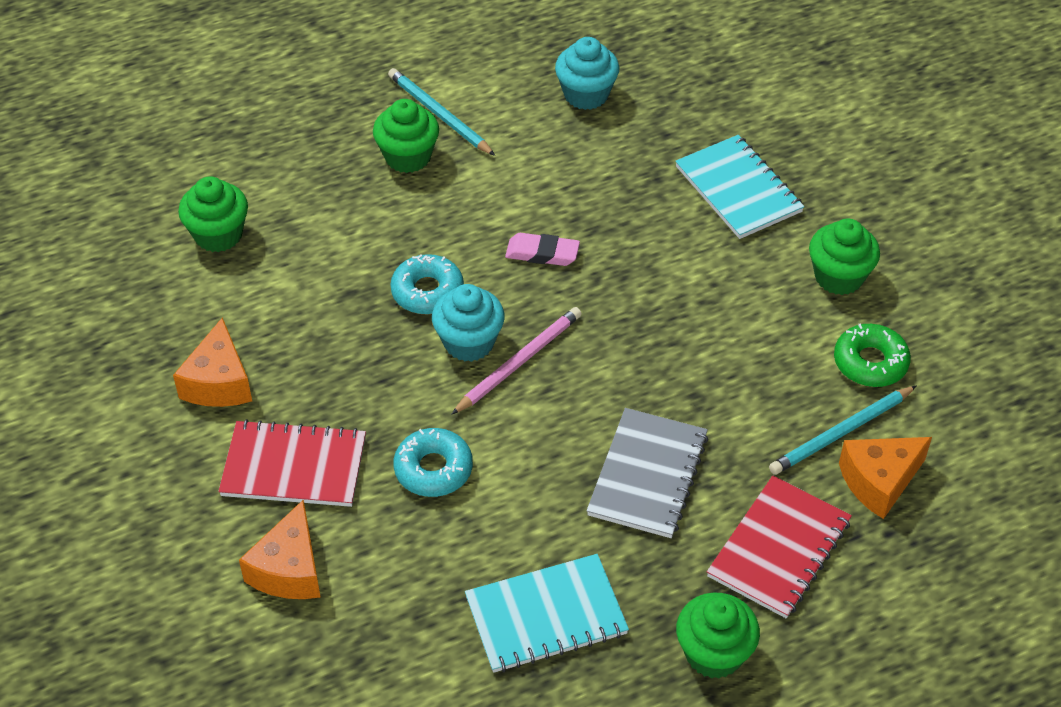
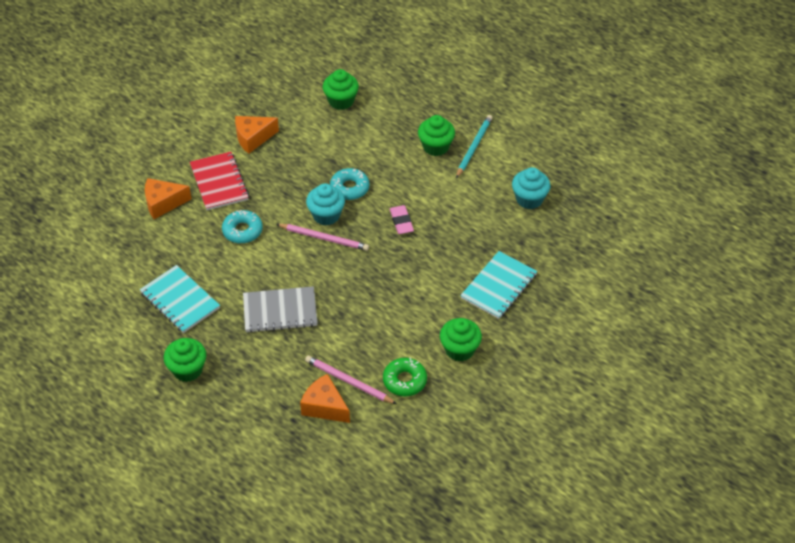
camera: 65 degrees right, 0 degrees up
red notebook [707,476,852,619] -> none
turquoise pencil [769,386,916,475] -> pink pencil [305,356,397,404]

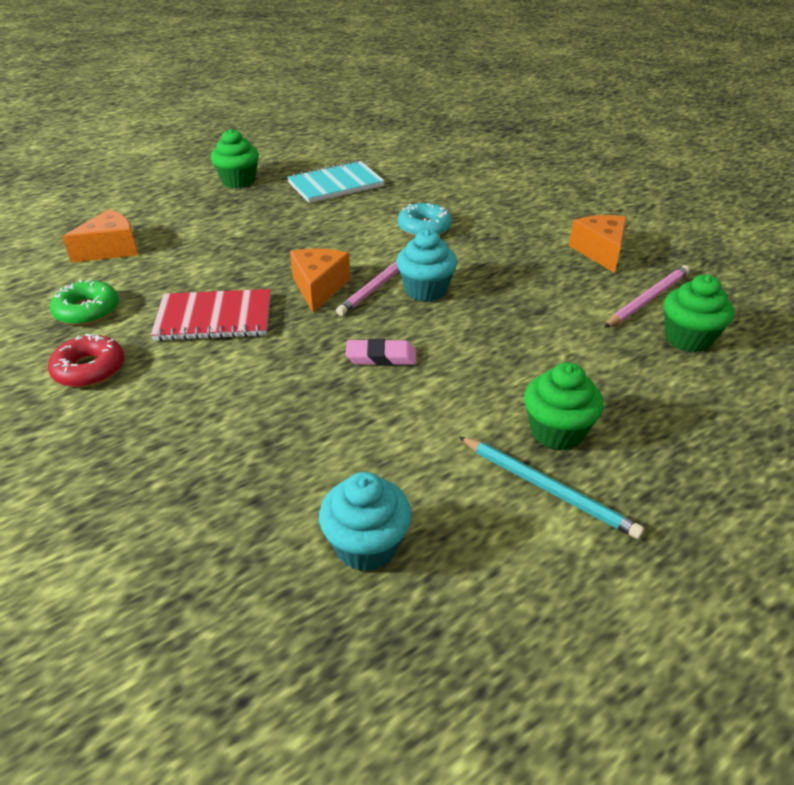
camera: 105 degrees right, 10 degrees down
orange cheese [145,178,192,219] -> orange cheese moved to [290,248,350,312]
red notebook [190,152,249,210] -> red notebook moved to [151,289,271,341]
grey notebook [243,286,317,333] -> none
pink pencil [305,356,397,404] -> pink pencil moved to [604,265,690,328]
turquoise donut [330,168,369,200] -> none
green cupcake [440,318,482,362] -> red donut [48,334,124,388]
turquoise notebook [460,251,537,319] -> none

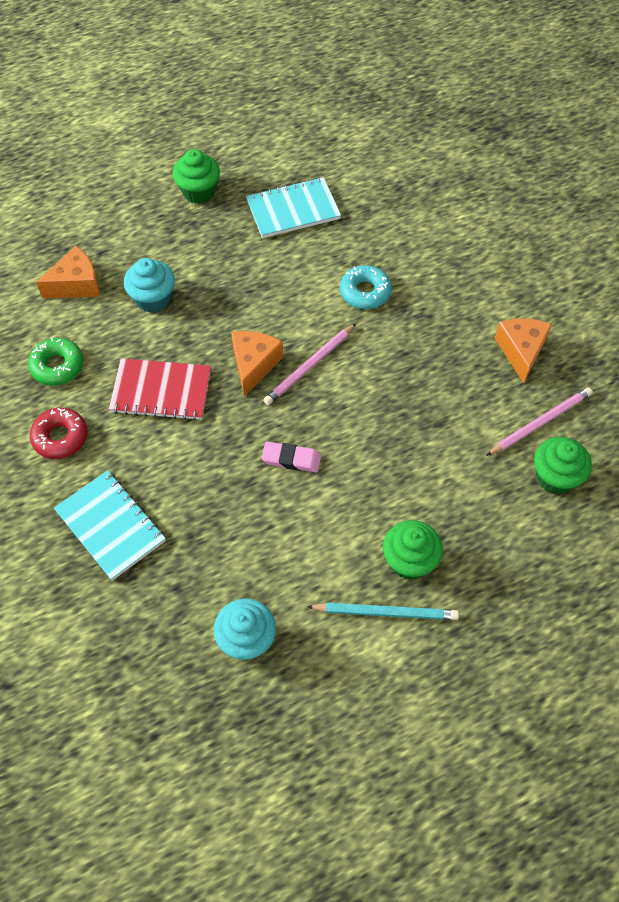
camera: 10 degrees right, 20 degrees up
turquoise cupcake [396,229,457,302] -> turquoise cupcake moved to [124,258,175,313]
turquoise pencil [459,437,644,539] -> turquoise pencil turned 45 degrees counterclockwise [307,603,459,620]
none -> turquoise notebook [54,470,166,581]

